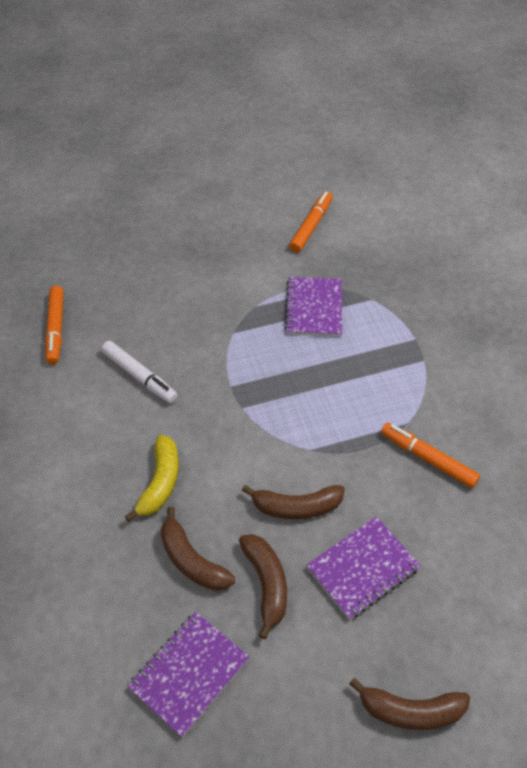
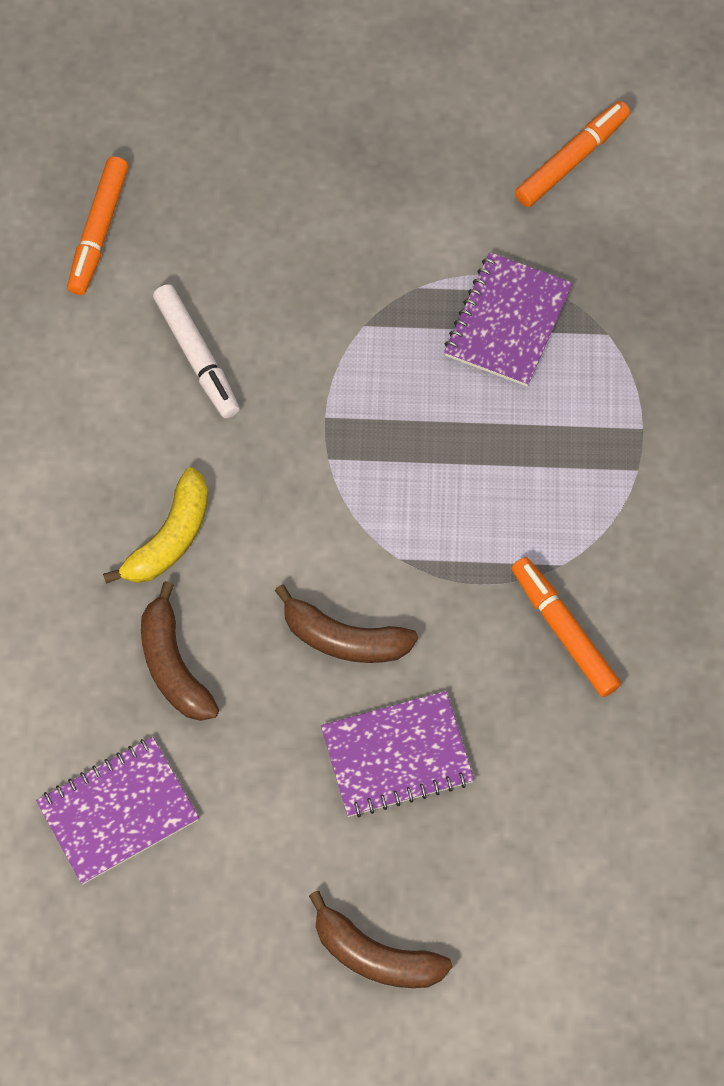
camera: 20 degrees right, 15 degrees up
brown banana [239,534,287,639] -> none

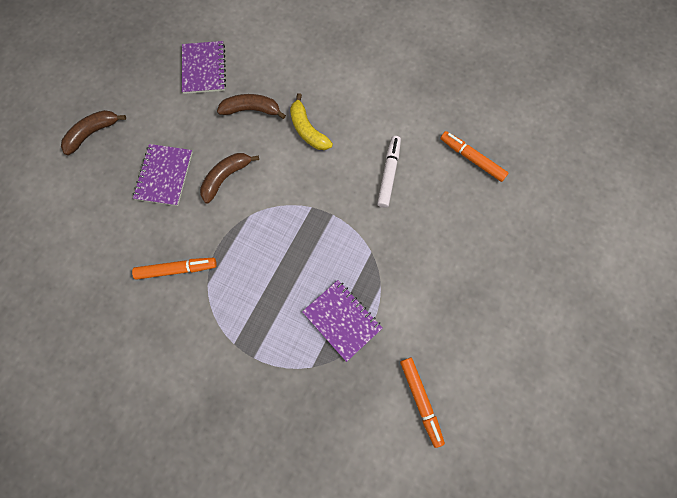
camera: 115 degrees right, 5 degrees up
white marker [153,284,240,418] -> white marker turned 105 degrees clockwise [377,136,401,208]

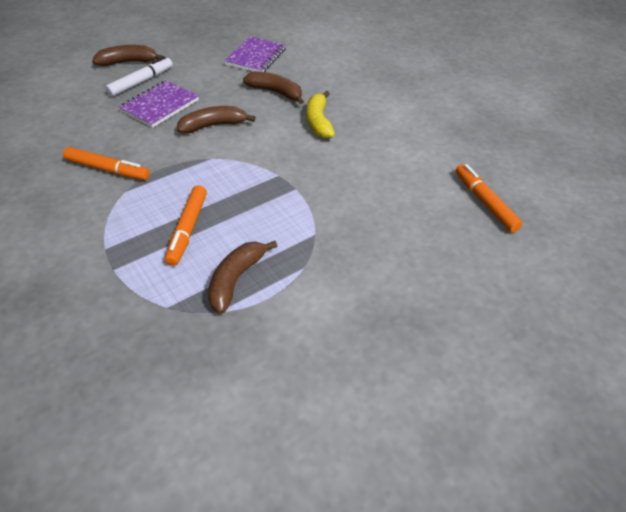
camera: 25 degrees right, 25 degrees down
purple notebook [302,280,382,362] -> brown banana [208,241,277,314]
white marker [377,136,401,208] -> white marker moved to [105,56,173,97]
orange marker [400,358,445,448] -> orange marker moved to [165,185,207,266]

